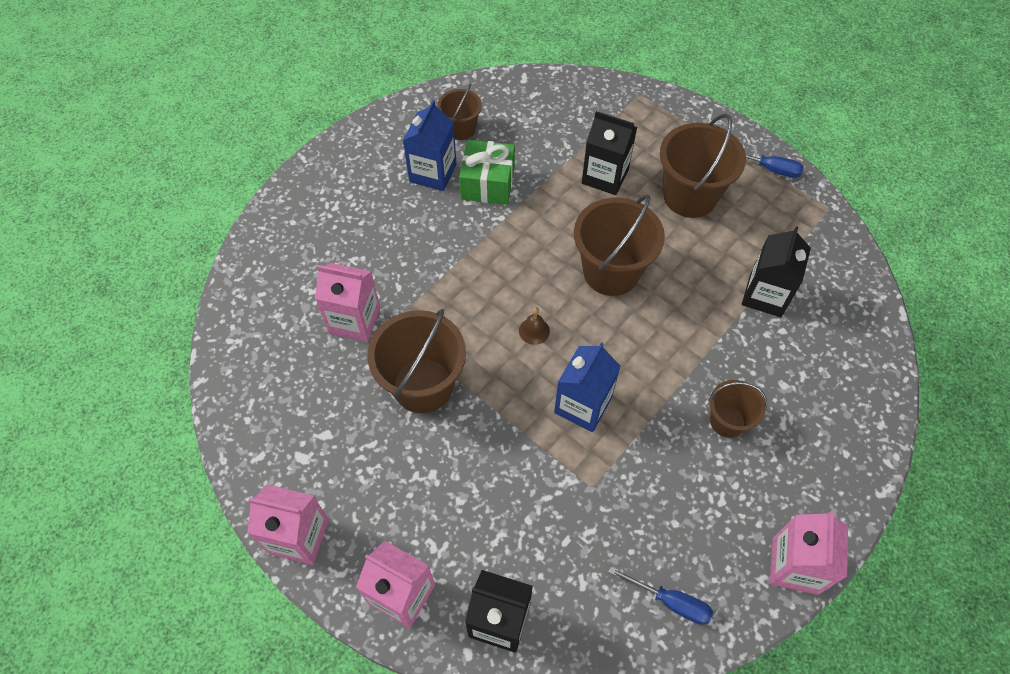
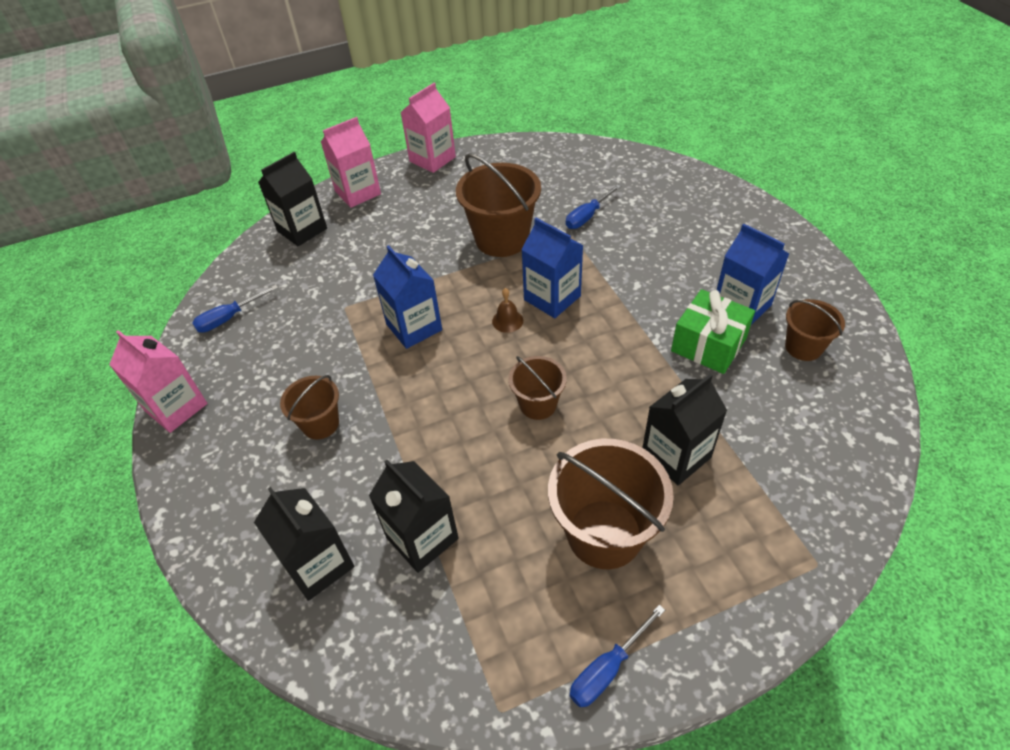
camera: 120 degrees right, 10 degrees down
pink carton [315,263,381,342] -> blue screwdriver [566,184,621,229]
brown bucket [574,195,665,296] -> brown bucket [508,356,567,420], size x0.57
none -> black carton [254,487,354,601]
none -> blue carton [521,218,583,318]

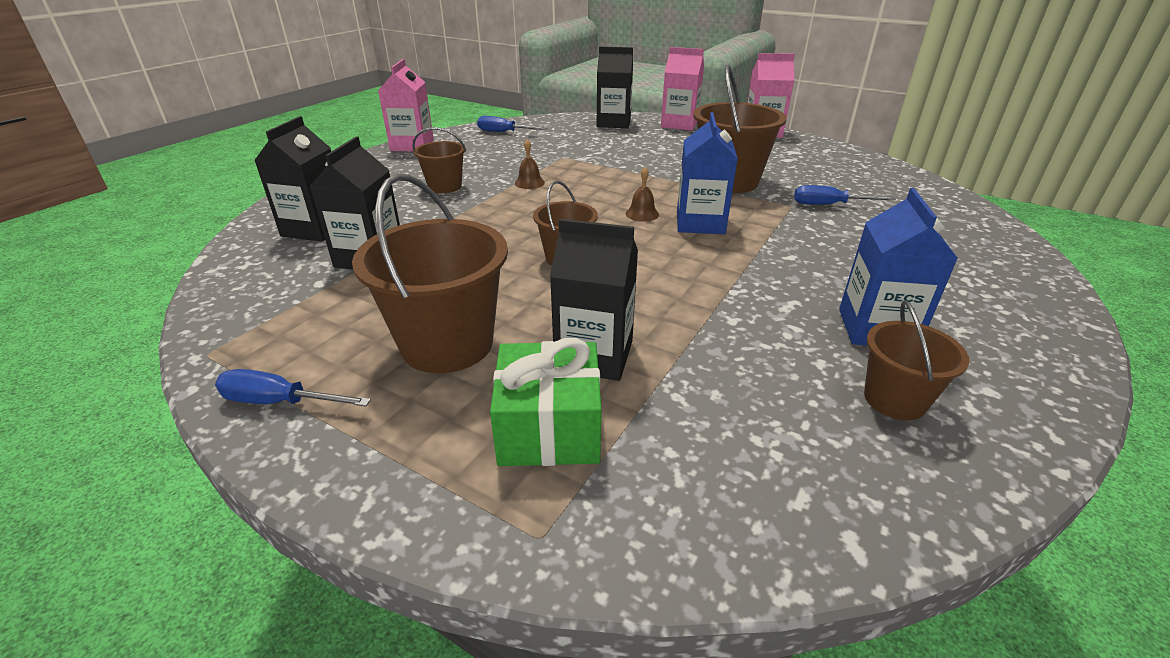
camera: 50 degrees right, 15 degrees down
blue carton [373,245,442,349] -> none
green gift [671,289,755,374] -> green gift moved to [490,338,602,466]
none -> brown bell [515,139,545,189]

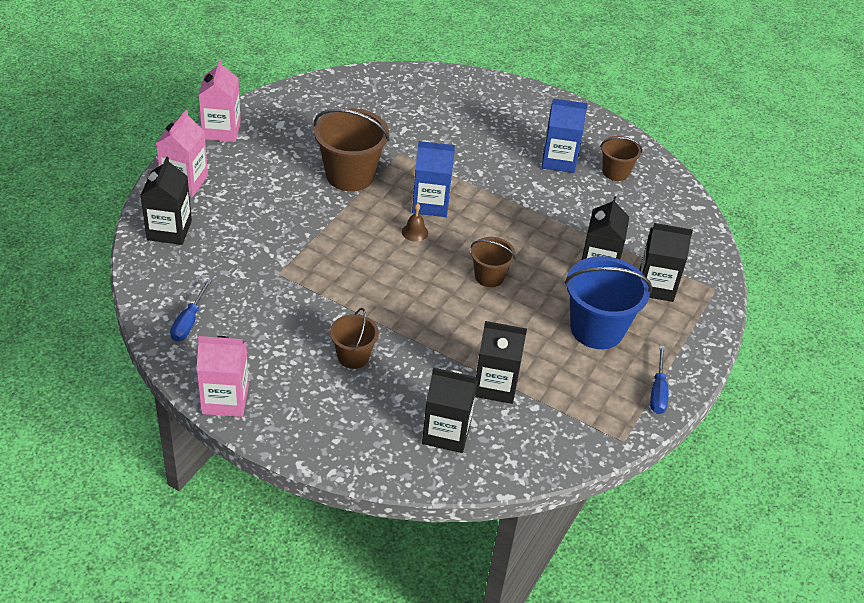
camera: 95 degrees left, 10 degrees up
brown bucket [352,174,508,373] -> blue bucket [564,256,652,349]
green gift [490,338,602,466] -> black carton [639,223,693,302]
brown bell [515,139,545,189] -> none
blue screwdriver [794,185,896,205] -> none

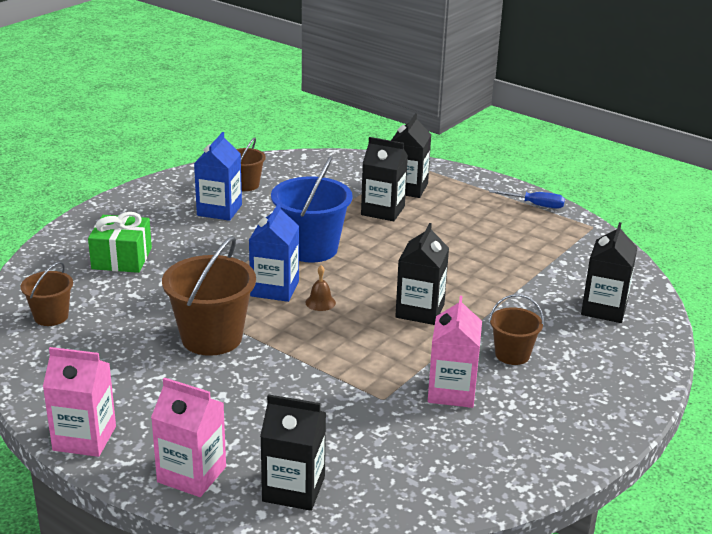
camera: 80 degrees left, 15 degrees down
blue screwdriver [170,279,212,342] -> none
pink carton [196,336,249,417] -> pink carton moved to [428,296,482,408]
brown bucket [470,237,516,287] -> brown bucket moved to [21,262,73,326]
black carton [475,321,527,404] -> black carton moved to [395,223,449,325]
blue bucket [564,256,652,349] -> blue bucket moved to [271,156,353,263]
none -> green gift [88,212,152,273]

